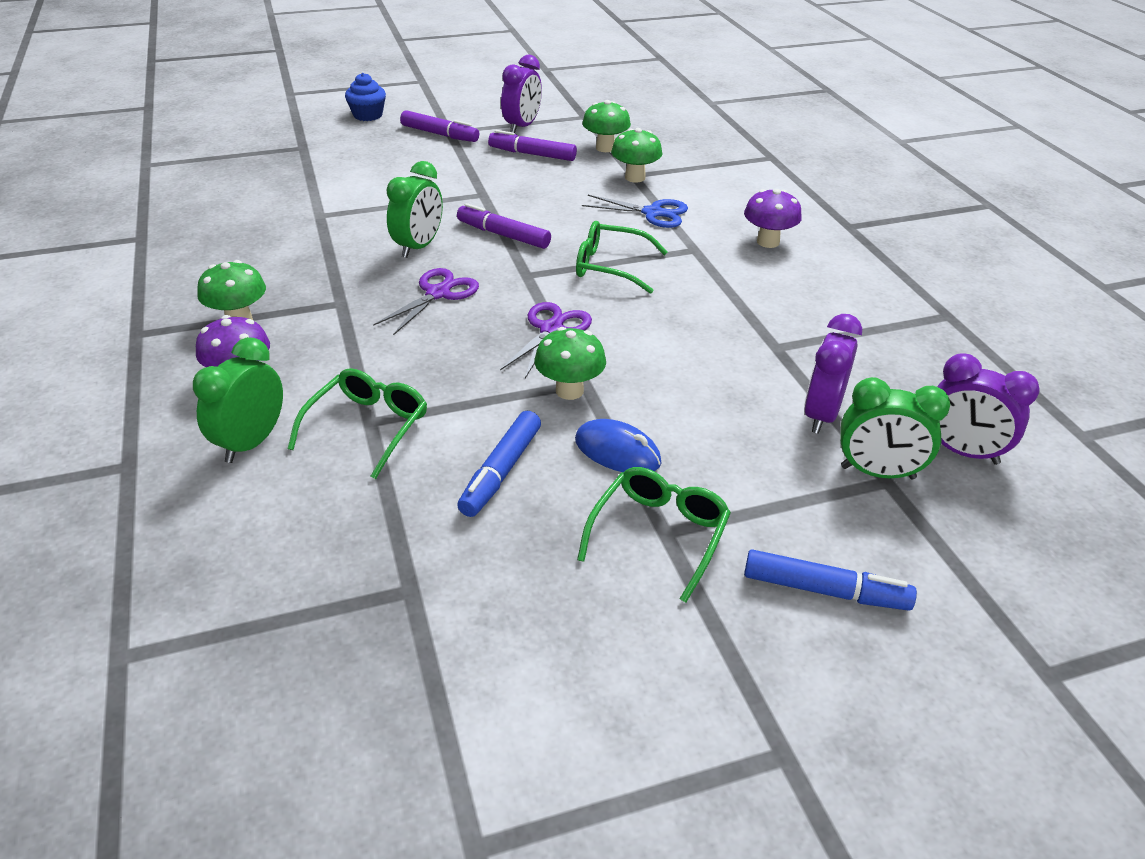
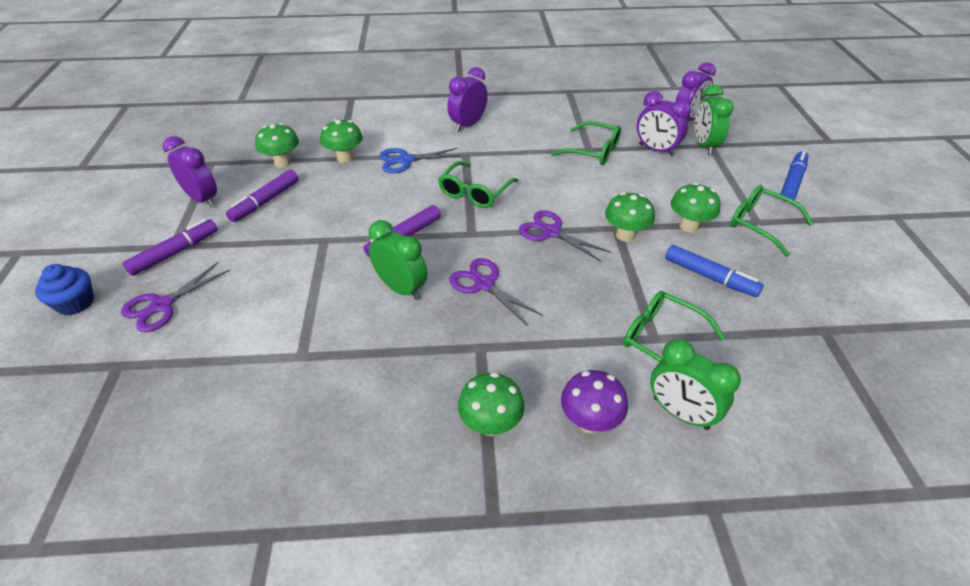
camera: 75 degrees left, 5 degrees up
blue mouse [575,419,662,472] -> green mushroom [671,183,721,232]
blue scissors [582,195,688,228] -> blue scissors turned 135 degrees counterclockwise [380,148,461,173]
purple mushroom [744,189,802,248] -> purple clock [448,67,488,132]
green clock [841,377,950,480] -> green clock turned 150 degrees clockwise [695,85,734,155]
none -> purple scissors [121,262,230,332]
none -> green glasses [551,121,621,165]

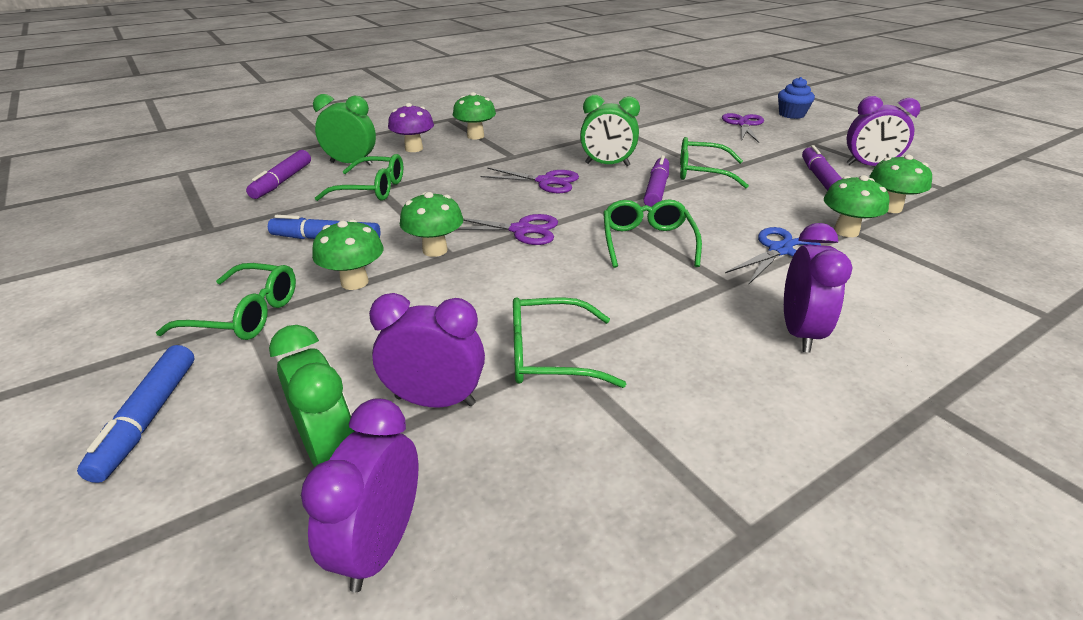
camera: 150 degrees right, 10 degrees down
purple marker [123,219,218,276] -> purple marker moved to [246,150,311,199]
none -> green glasses [680,137,749,188]

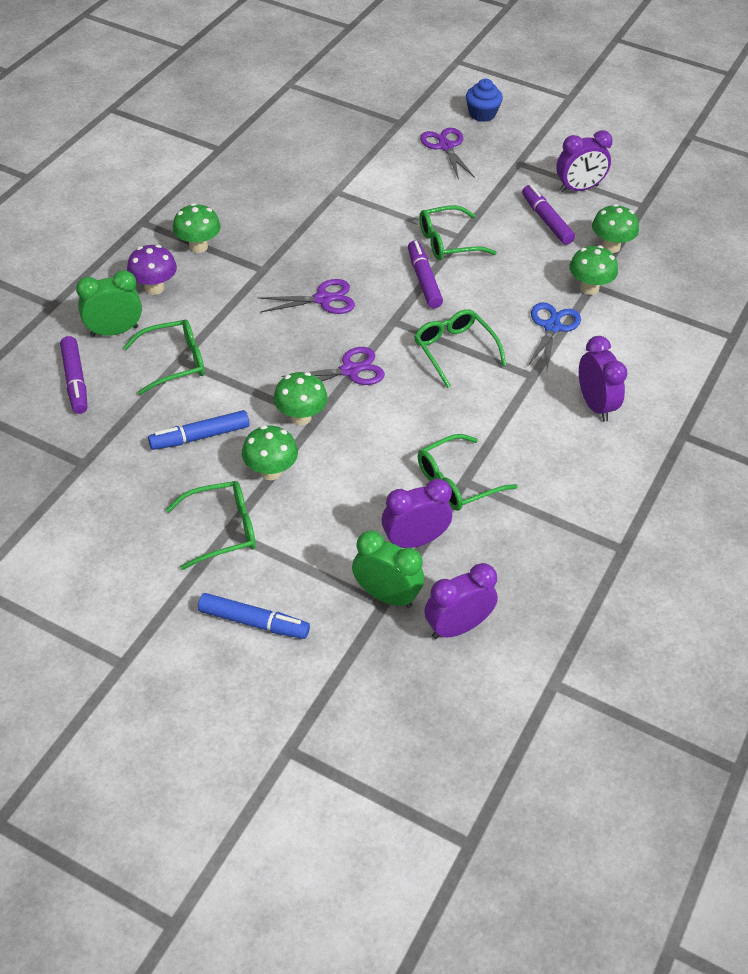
camera: 30 degrees left, 15 degrees up
blue marker [77,345,194,483] -> blue marker turned 45 degrees counterclockwise [198,593,310,639]
purple clock [301,398,418,592] -> purple clock turned 75 degrees clockwise [424,563,498,639]
green clock [580,95,640,166] -> none

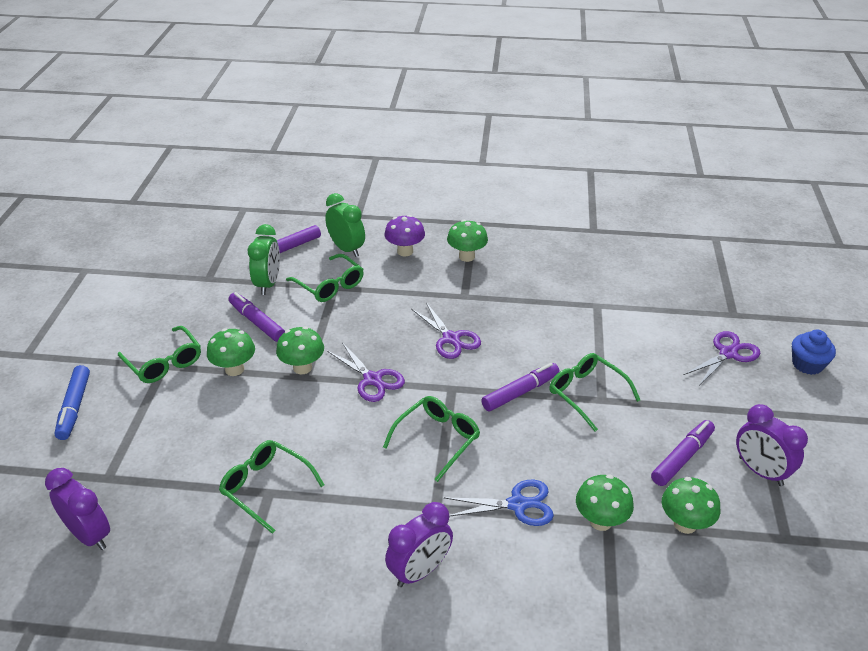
camera: 70 degrees right, 10 degrees down
blue marker [148,410,250,450] -> purple marker [229,292,285,342]
green clock [352,530,424,608] -> green clock moved to [248,224,280,295]
purple clock [382,479,452,548] -> none

